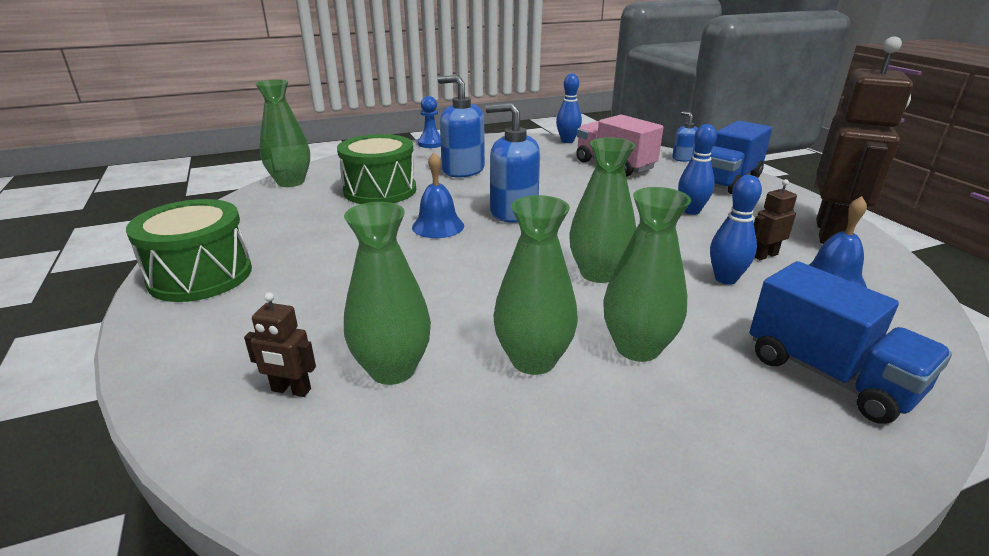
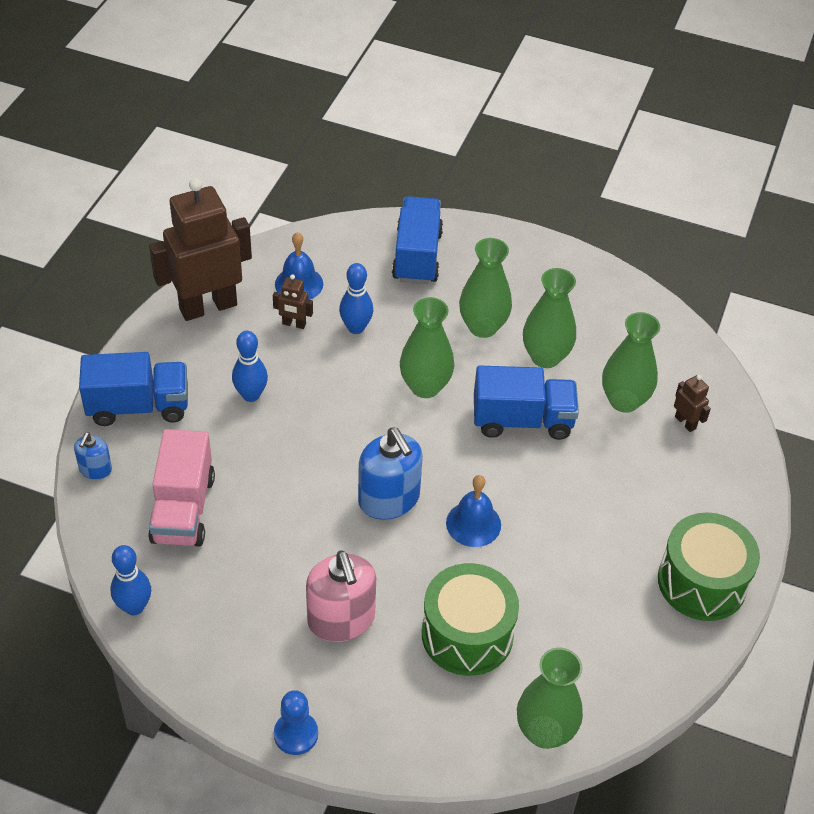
camera: 140 degrees left, 20 degrees up
blue soap dispenser [438,75,485,178] -> pink soap dispenser [306,551,376,642]
none -> blue truck [474,366,579,440]

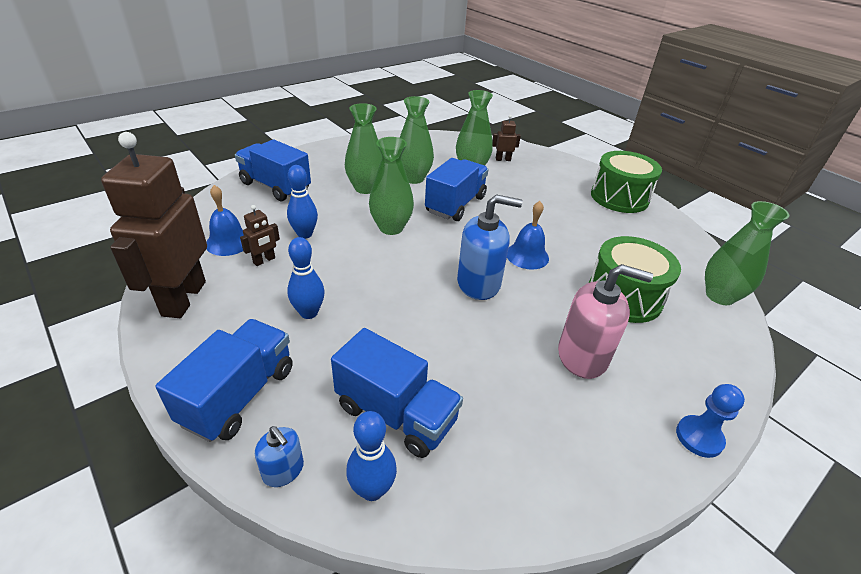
camera: 60 degrees left, 10 degrees down
blue bowling pin [110,545,151,615] -> blue bowling pin moved to [346,411,397,501]
pink truck [148,429,215,547] -> blue truck [331,328,463,458]

